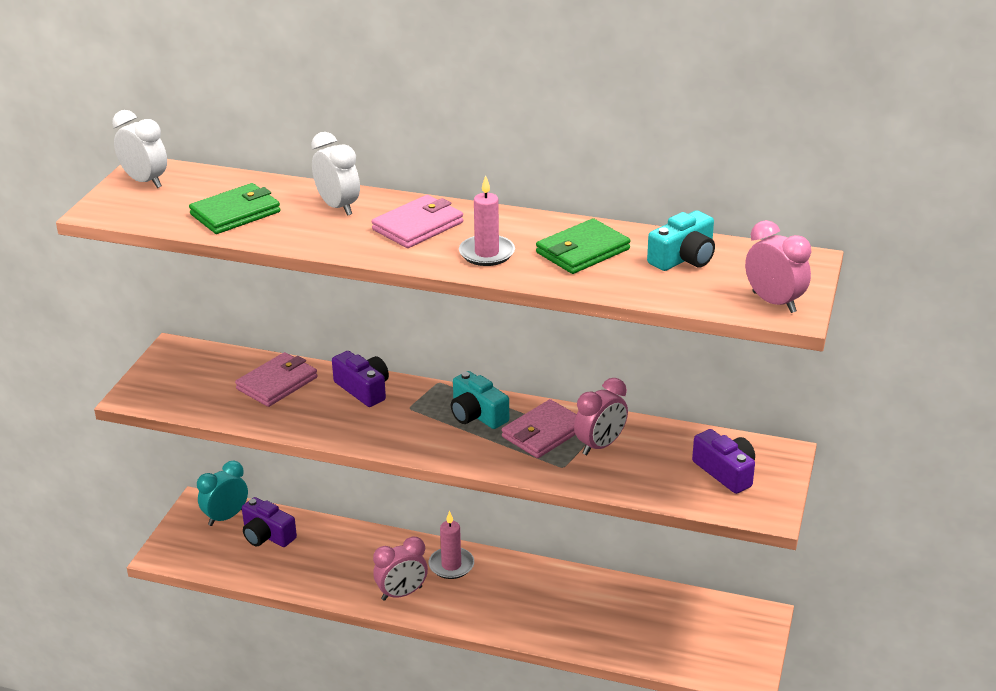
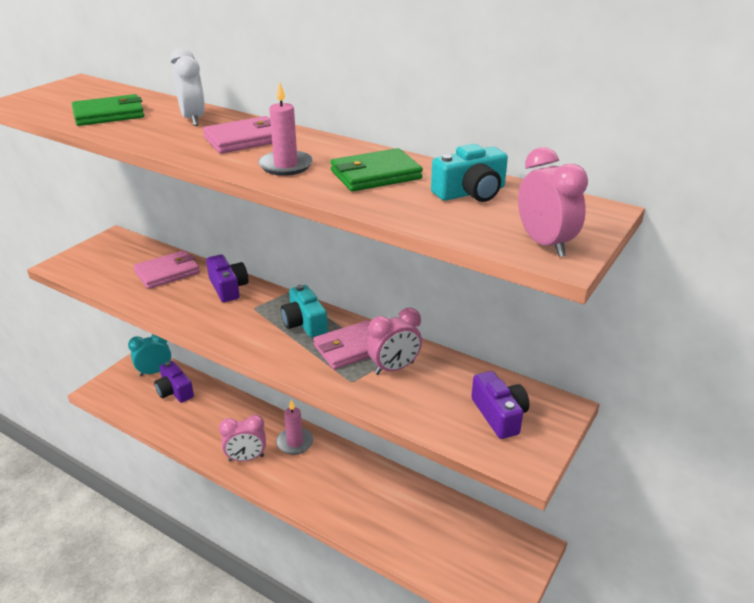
camera: 15 degrees right, 0 degrees up
white clock [112,110,167,188] -> none

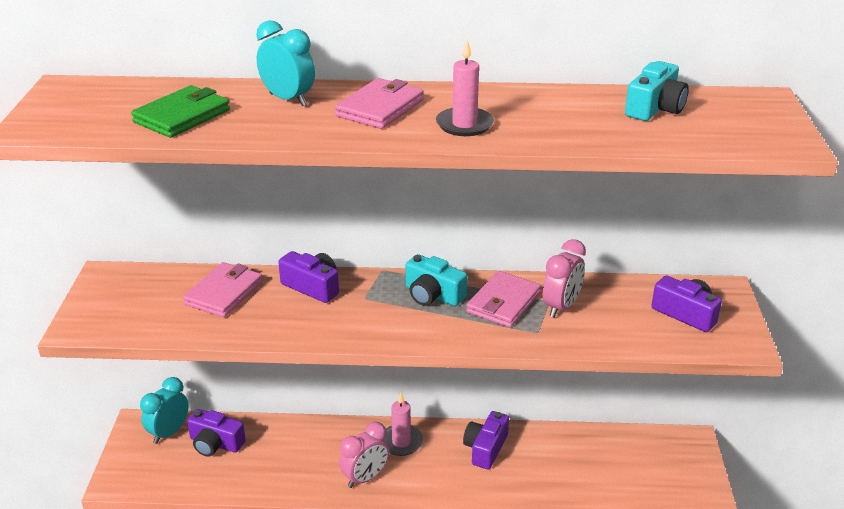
camera: 30 degrees left, 0 degrees up
white clock [171,48,205,126] -> turquoise clock [256,20,315,106]
green wallet [330,148,423,192] -> none
pink clock [518,147,588,257] -> none
none -> purple camera [463,411,509,469]

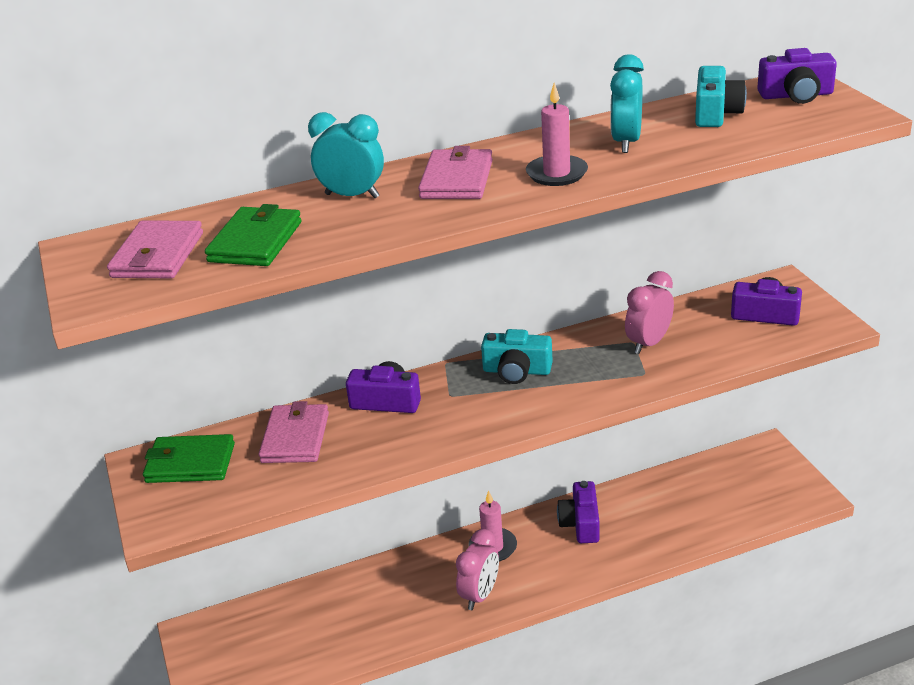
camera: 20 degrees left, 0 degrees up
turquoise clock [140,377,189,444] -> turquoise clock moved to [610,54,644,153]
purple camera [187,409,246,457] -> purple camera moved to [757,48,837,104]
pink wallet [466,271,541,328] -> pink wallet moved to [107,221,203,278]
pink clock [543,239,586,318] -> pink clock turned 150 degrees counterclockwise [625,271,674,354]
none -> green wallet [143,434,235,483]

